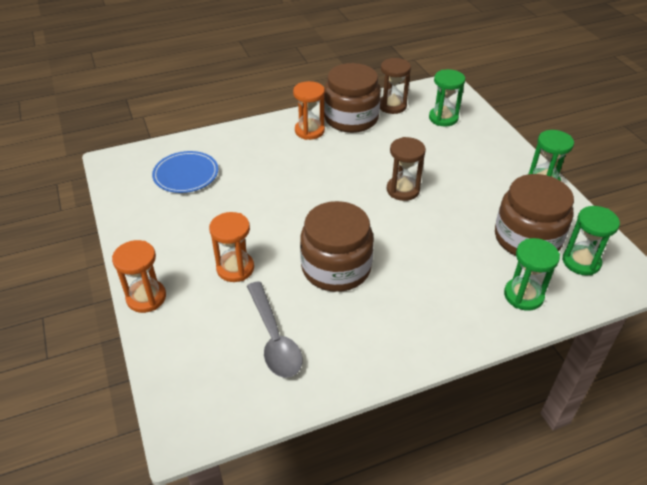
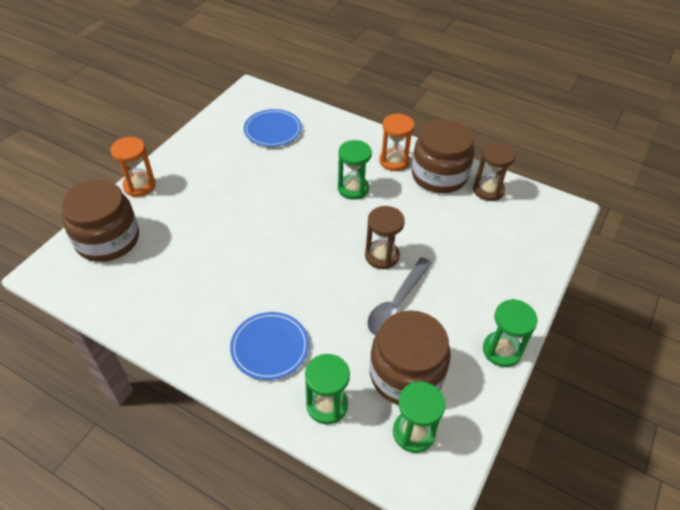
camera: 50 degrees right, 5 degrees up
orange hourglass [209,212,254,282] -> none
grey spoon [247,281,303,378] -> grey spoon moved to [367,257,432,336]
brown jar [300,201,374,292] -> brown jar moved to [61,180,139,262]
green hourglass [429,69,465,126] -> green hourglass moved to [338,140,372,200]
none -> blue plate [230,312,309,380]

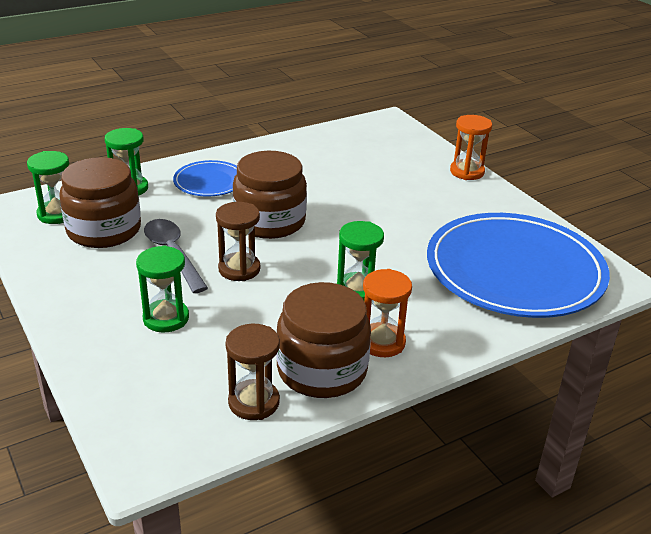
camera: 120 degrees right, 15 degrees down
brown jar [61,180,139,262] -> brown jar moved to [233,151,307,239]
blue plate [244,109,302,147] -> blue plate [427,213,610,318], size x2.16
green hourglass [483,299,538,367] -> green hourglass moved to [136,246,189,333]

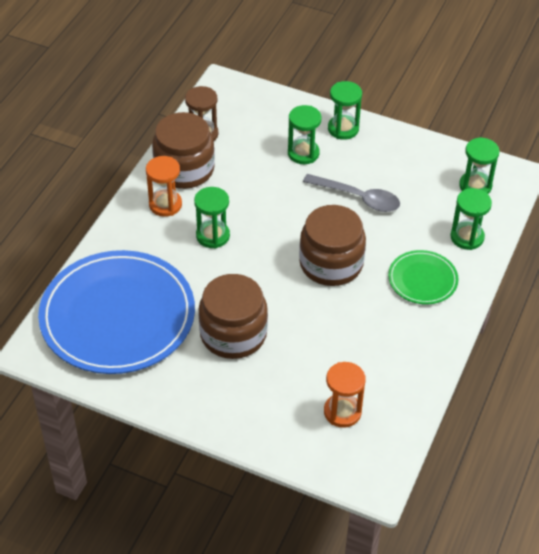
camera: 145 degrees right, 15 degrees up
brown jar [59,157,141,248] -> brown jar moved to [198,274,268,359]
blue plate [173,160,237,197] -> green plate [388,250,458,304]
brown hourglass [216,202,260,281] -> none
orange hourglass [450,115,492,180] -> orange hourglass moved to [324,362,366,428]
none -> green hourglass [328,81,362,140]

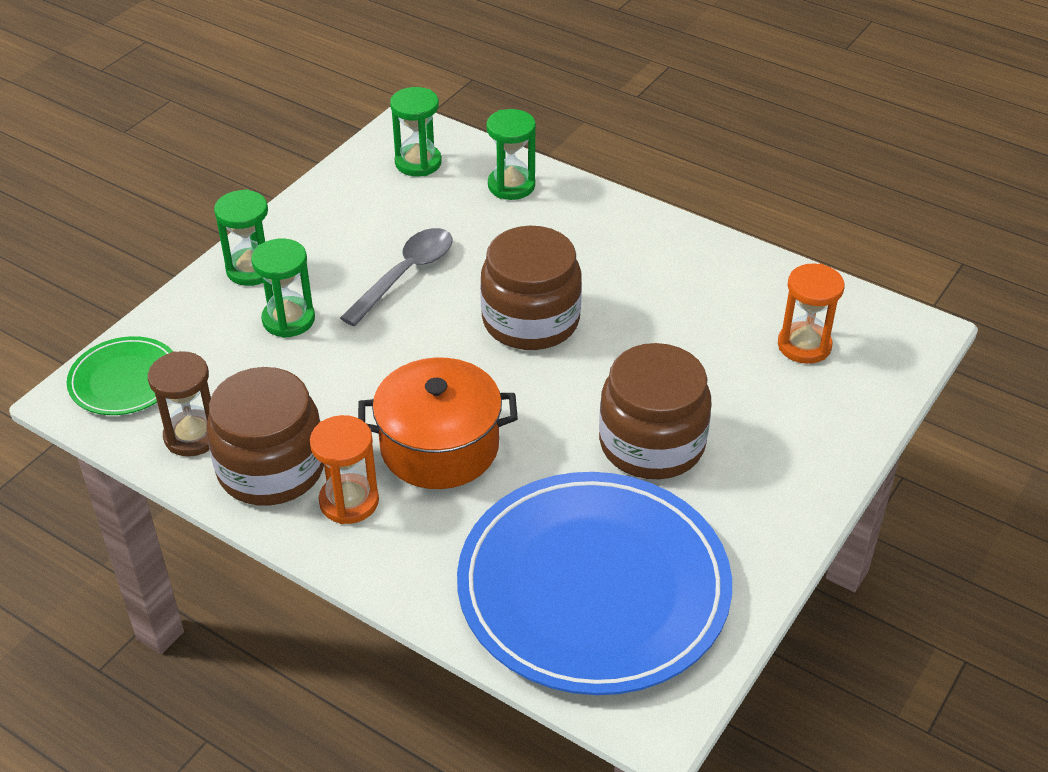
camera: 80 degrees left, 5 degrees down
green hourglass [194,187,230,249] -> orange pot [358,357,518,489]
green plate [388,250,458,304] -> green plate moved to [67,336,173,415]

